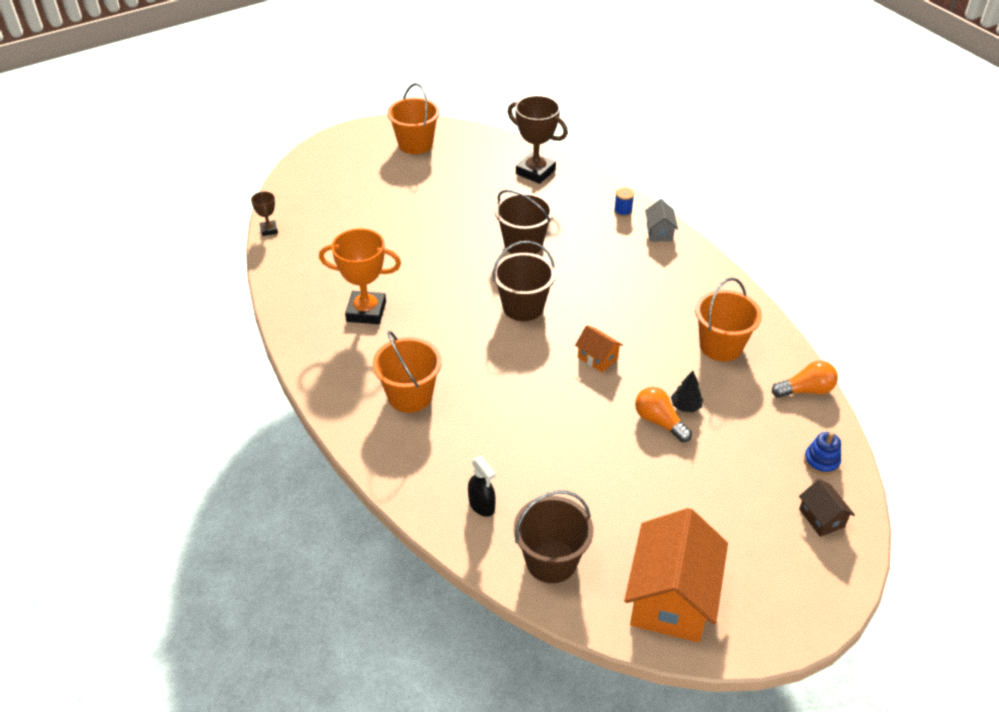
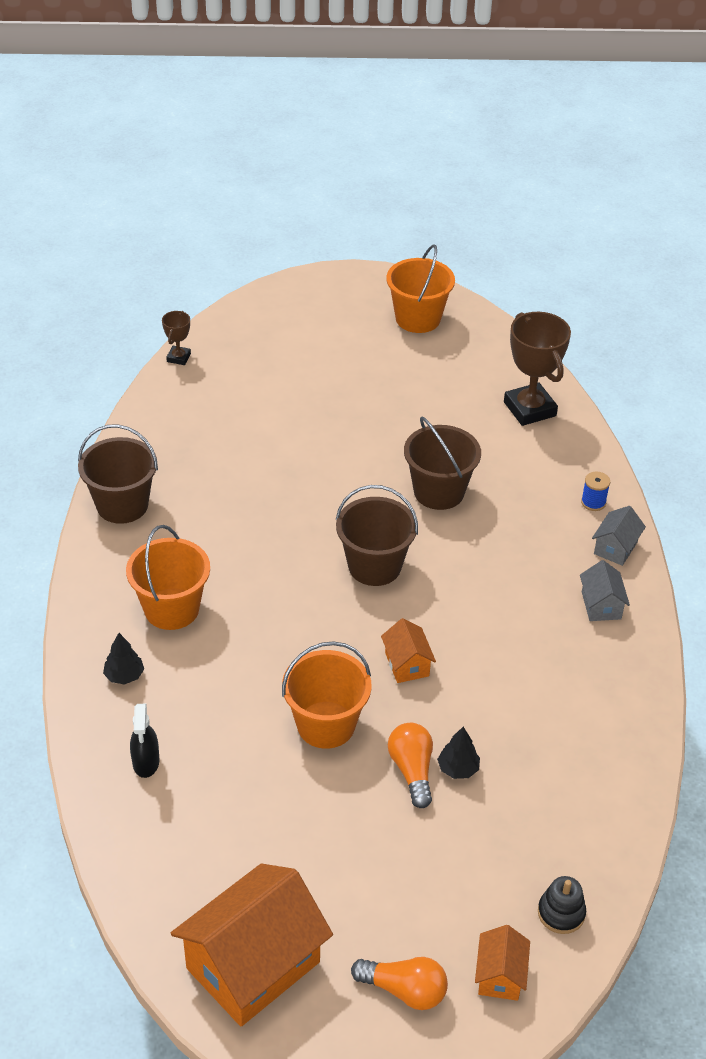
camera: 30 degrees right, 0 degrees up
orange trophy [319,229,401,324] -> none
brown bucket [514,490,593,583] -> brown bucket moved to [78,424,158,524]
orange bucket [695,278,762,362] -> orange bucket moved to [282,641,372,749]
orange light bulb [772,360,838,398] -> orange light bulb moved to [351,957,448,1010]
brown house [799,479,855,537] -> orange house [475,925,530,1001]
blue stacking toy [804,432,841,475] -> black stacking toy [538,876,586,934]
none -> black tree [103,633,144,684]
none -> grey house [580,560,630,621]

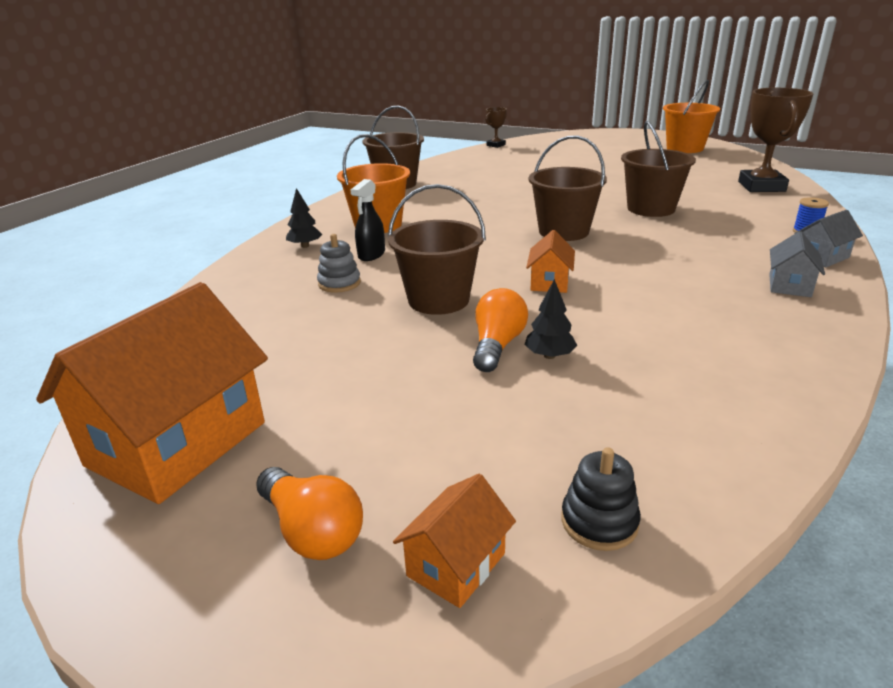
camera: 30 degrees right, 15 degrees down
black spray bottle [130,704,159,778] -> black spray bottle moved to [351,179,385,261]
orange house [171,863,333,1027] -> orange house turned 45 degrees counterclockwise [36,282,268,504]
orange bucket [282,641,372,749] -> brown bucket [388,184,486,315]
none -> grey stacking toy [317,234,361,293]

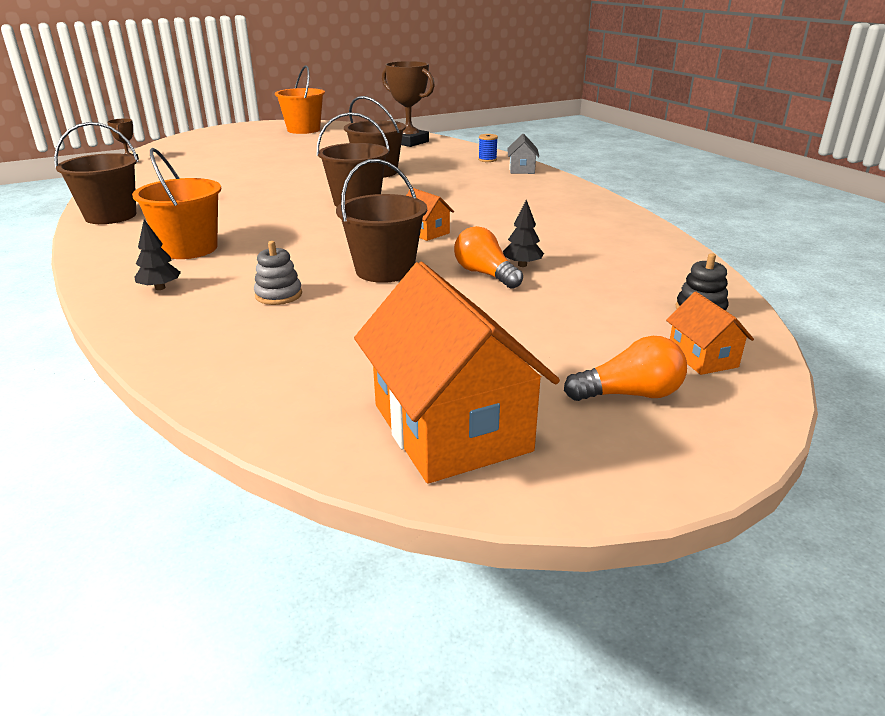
camera: 55 degrees left, 0 degrees up
black spray bottle [351,179,385,261] -> none
grey house [769,231,825,297] -> none

